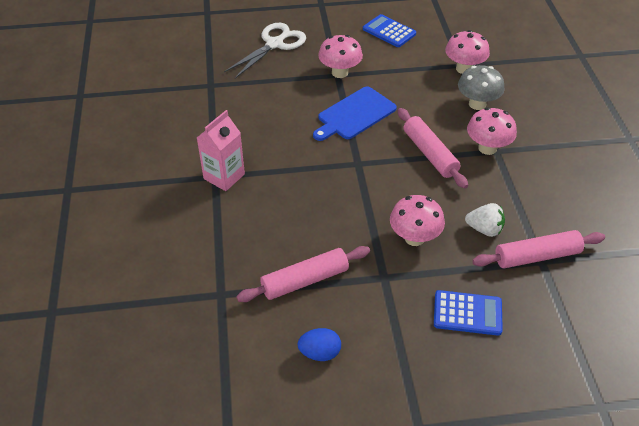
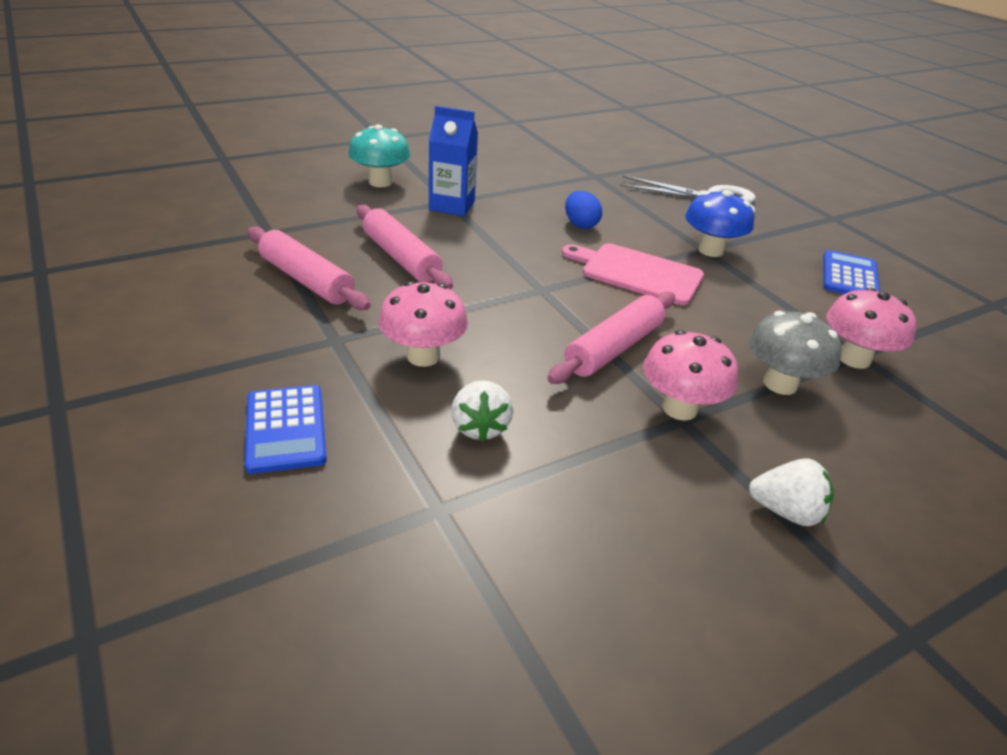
camera: 65 degrees right, 10 degrees down
pink carton [197,110,245,191] -> blue carton [429,106,478,216]
blue egg [297,328,341,361] -> blue egg moved to [565,191,602,229]
blue cutting board [313,86,397,141] -> pink cutting board [562,243,704,305]
pink mushroom [318,35,363,78] -> blue mushroom [685,190,754,257]
pink rolling pin [472,230,605,268] -> pink rolling pin moved to [357,205,453,289]
none -> turquoise mushroom [348,124,410,187]
none -> white strawberry [749,458,834,526]

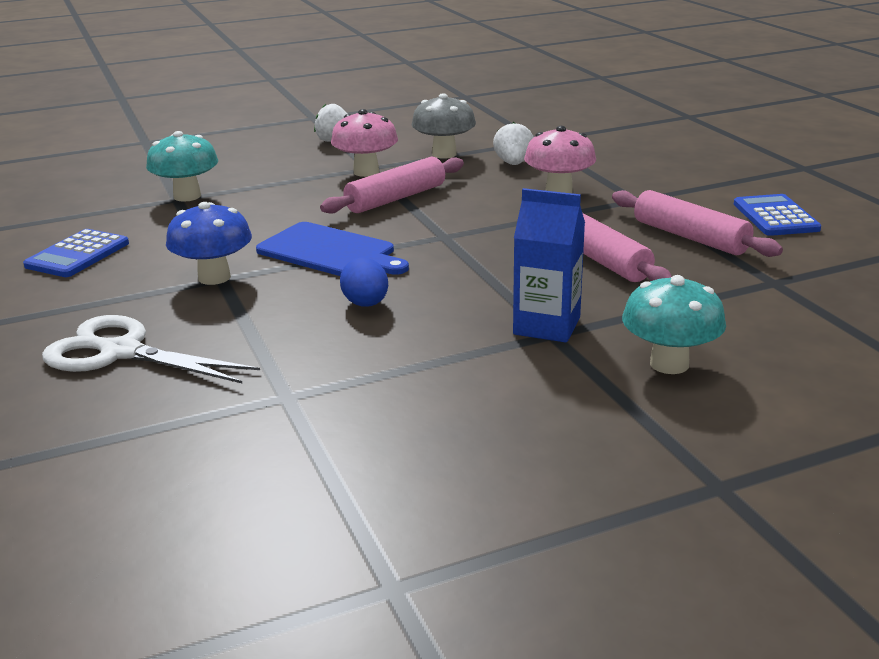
camera: 170 degrees left, 10 degrees down
blue calculator [245,385,327,474] -> blue calculator moved to [734,194,821,236]
pink cutting board [562,243,704,305] -> blue cutting board [256,222,409,276]
grey mushroom [749,311,841,395] -> grey mushroom moved to [412,93,476,159]
pink mushroom [826,287,917,369] -> turquoise mushroom [146,131,218,202]

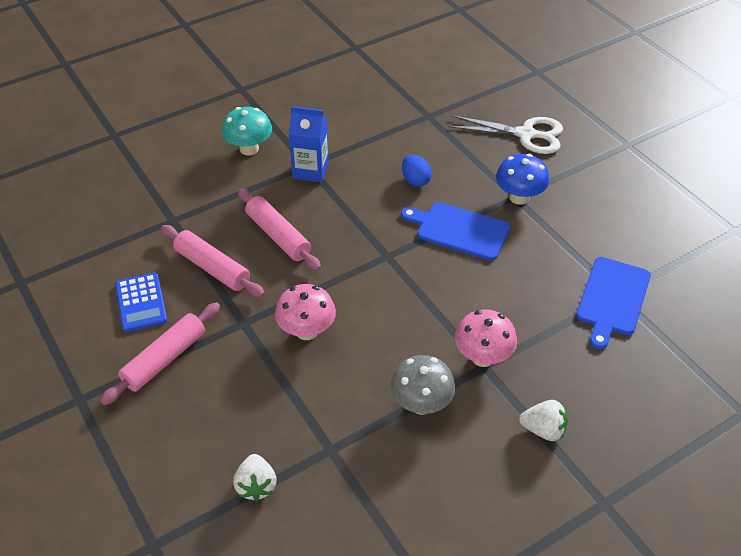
camera: 170 degrees right, 20 degrees up
blue calculator [23,229,129,277] -> none
turquoise mushroom [146,131,218,202] -> blue cutting board [576,257,651,349]
pink rolling pin [320,157,464,214] -> pink rolling pin moved to [100,302,220,405]
white strawberry [493,122,534,165] -> white strawberry moved to [233,454,277,501]

